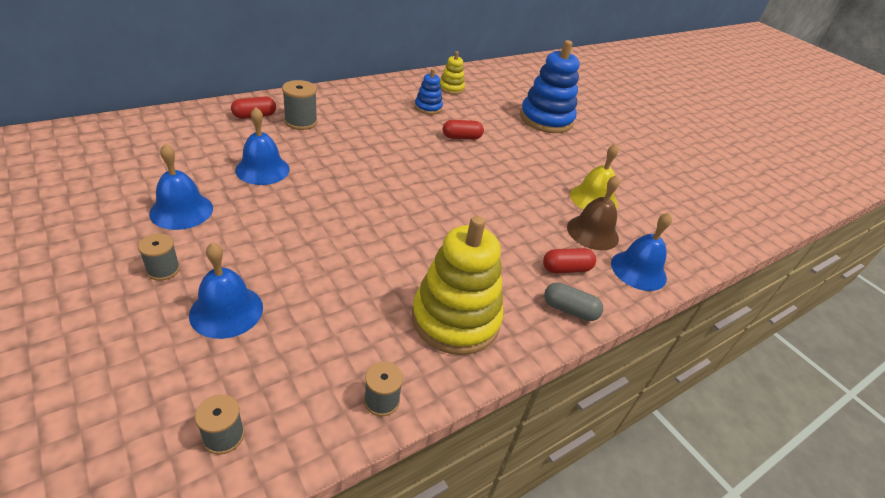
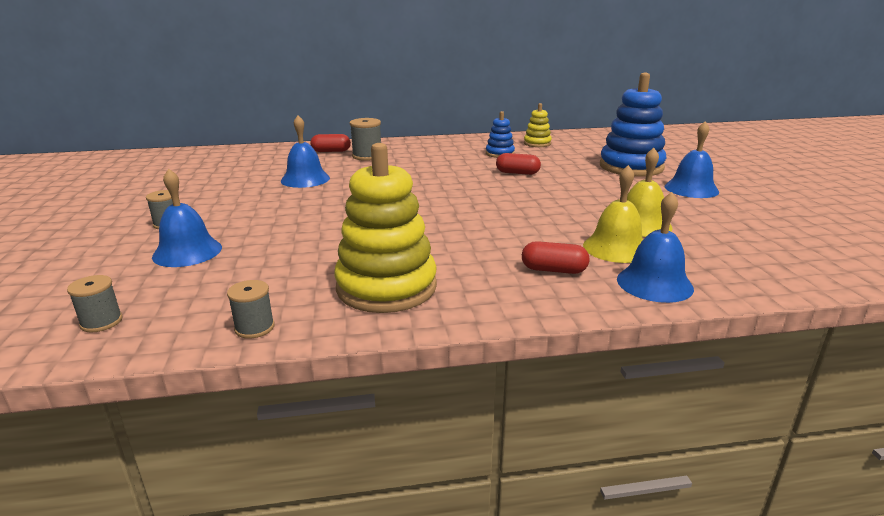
camera: 30 degrees right, 15 degrees down
blue bell [149,144,213,230] -> blue bell moved to [665,122,719,198]
grey capsule [544,282,603,321] -> none
brown bell [567,175,620,250] -> yellow bell [583,165,643,263]

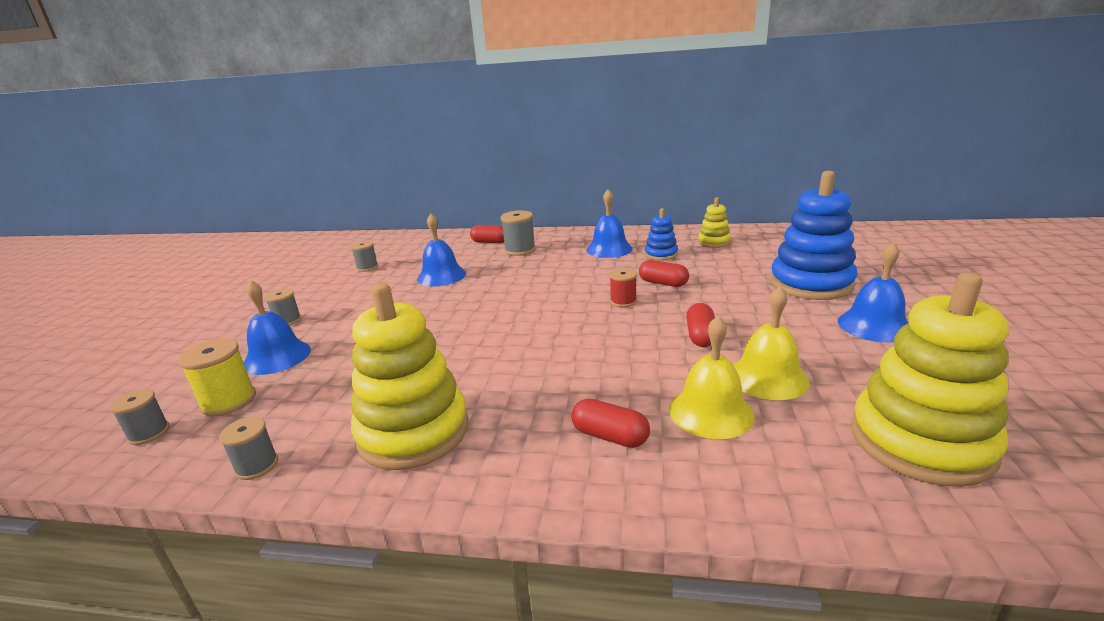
camera: 20 degrees right, 0 degrees up
blue bell [617,192,694,303] -> blue bell moved to [586,189,633,258]
none -> yellow spool [178,338,256,417]
none -> grey spool [351,241,378,272]
none -> red spool [609,268,637,307]
none -> red capsule [686,303,715,347]
none -> yellow stacking toy [851,272,1009,487]

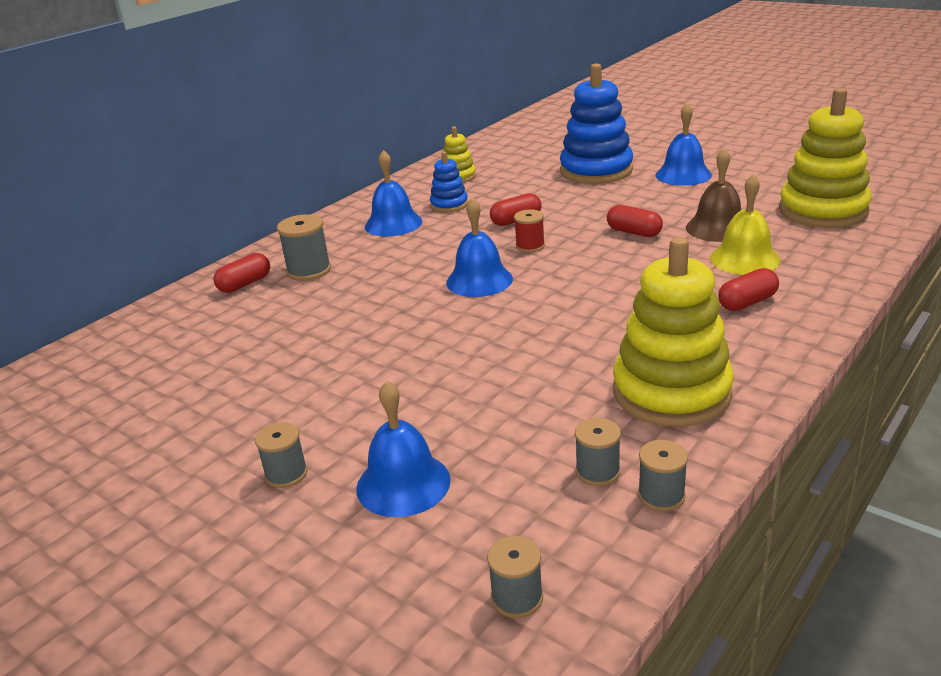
camera: 60 degrees left, 5 degrees up
yellow spool [178,338,256,417] -> none
grey spool [351,241,378,272] -> grey spool moved to [575,418,621,486]
blue bell [417,214,466,286] -> blue bell moved to [446,197,513,297]
yellow bell [733,286,810,400] -> brown bell [686,148,741,242]

